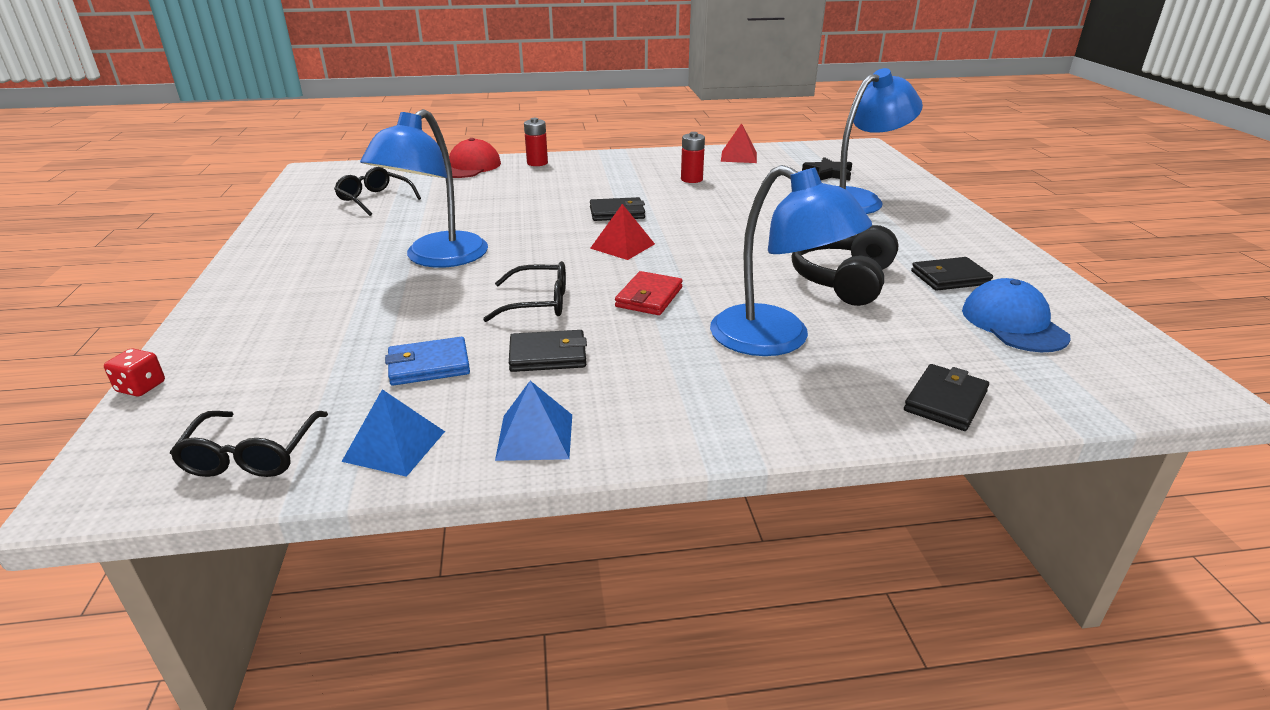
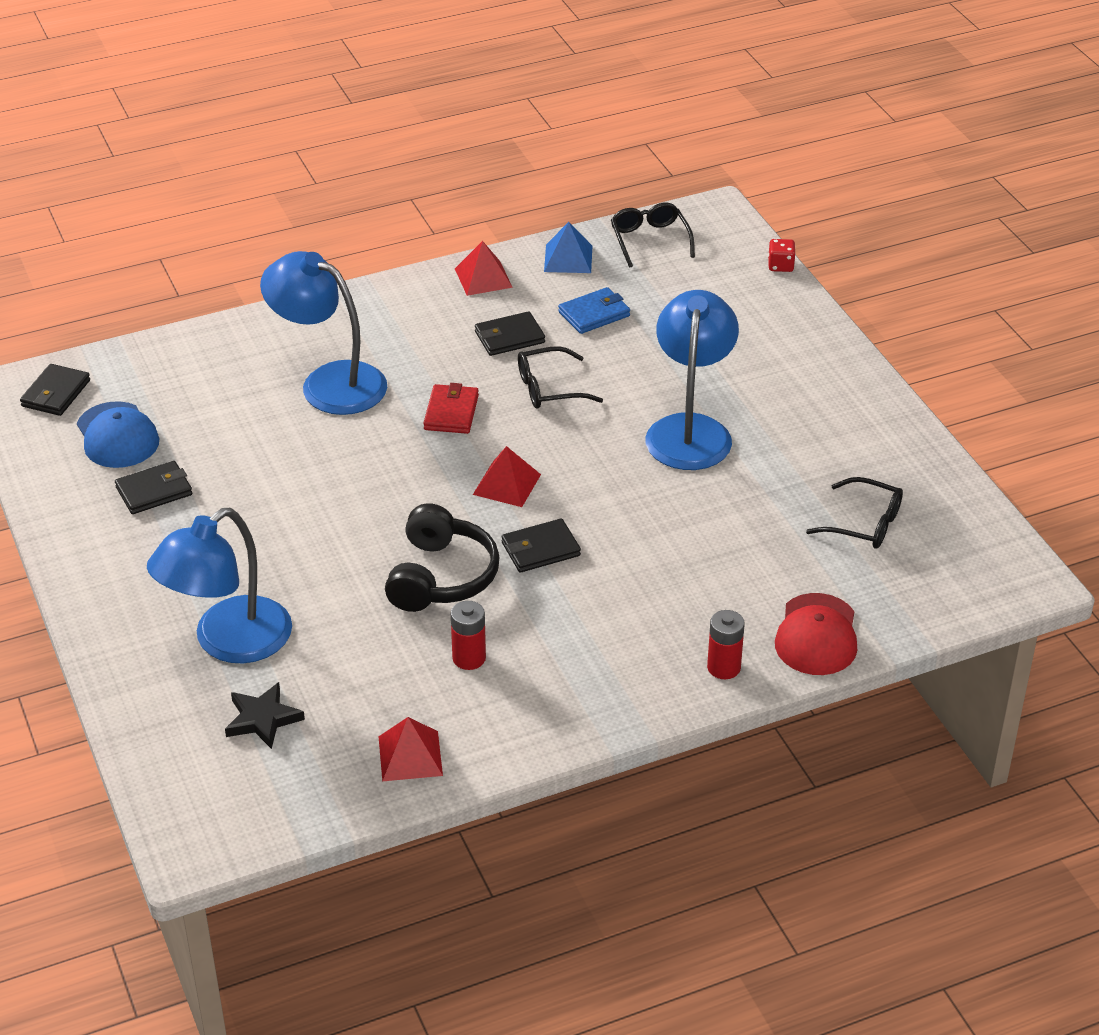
camera: 165 degrees right, 10 degrees up
blue pyramid [495,381,572,461] -> red pyramid [455,241,513,296]
black headphones [792,225,898,306] -> black headphones moved to [385,503,499,612]
black wallet [904,364,989,431] -> black wallet moved to [20,364,90,416]

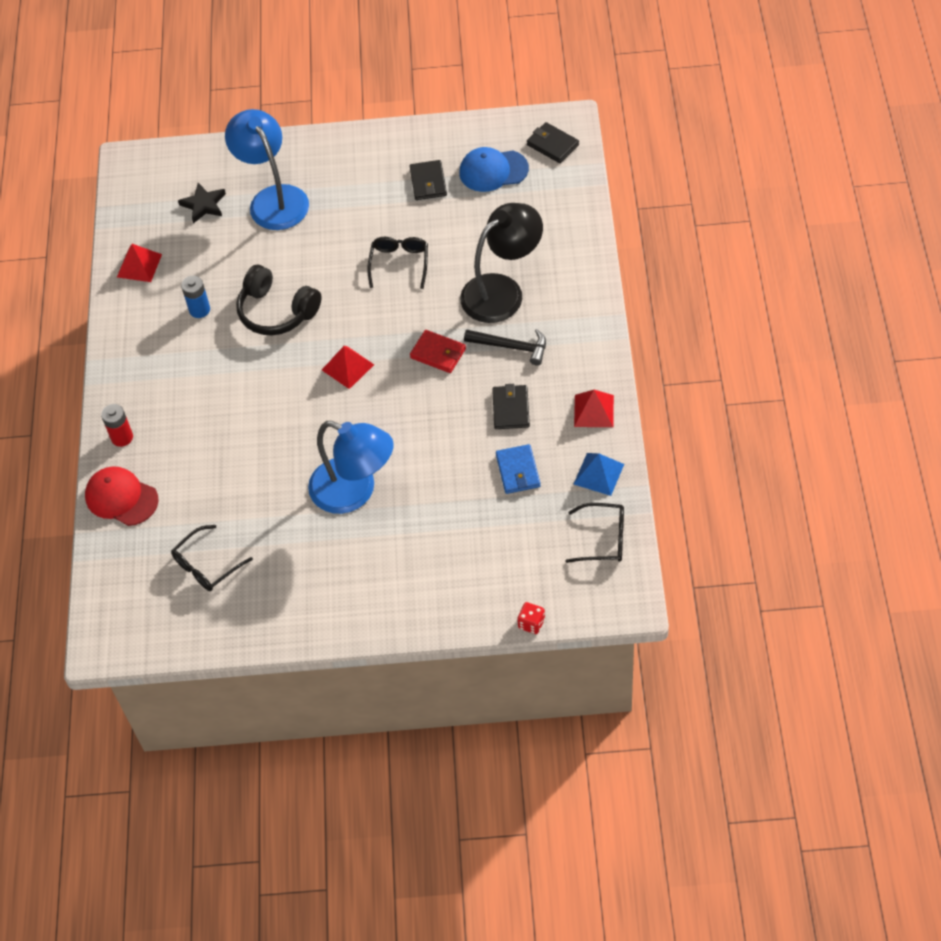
camera: 115 degrees right, 15 degrees up
blue lamp [260,251,387,415] -> black lamp [460,203,543,323]
red battery [451,601,486,670] -> blue battery [181,276,210,318]
black wallet [501,518,581,573] -> none
black glasses [518,346,603,409] -> black glasses moved to [367,237,428,289]
none -> black hammer [464,329,546,366]

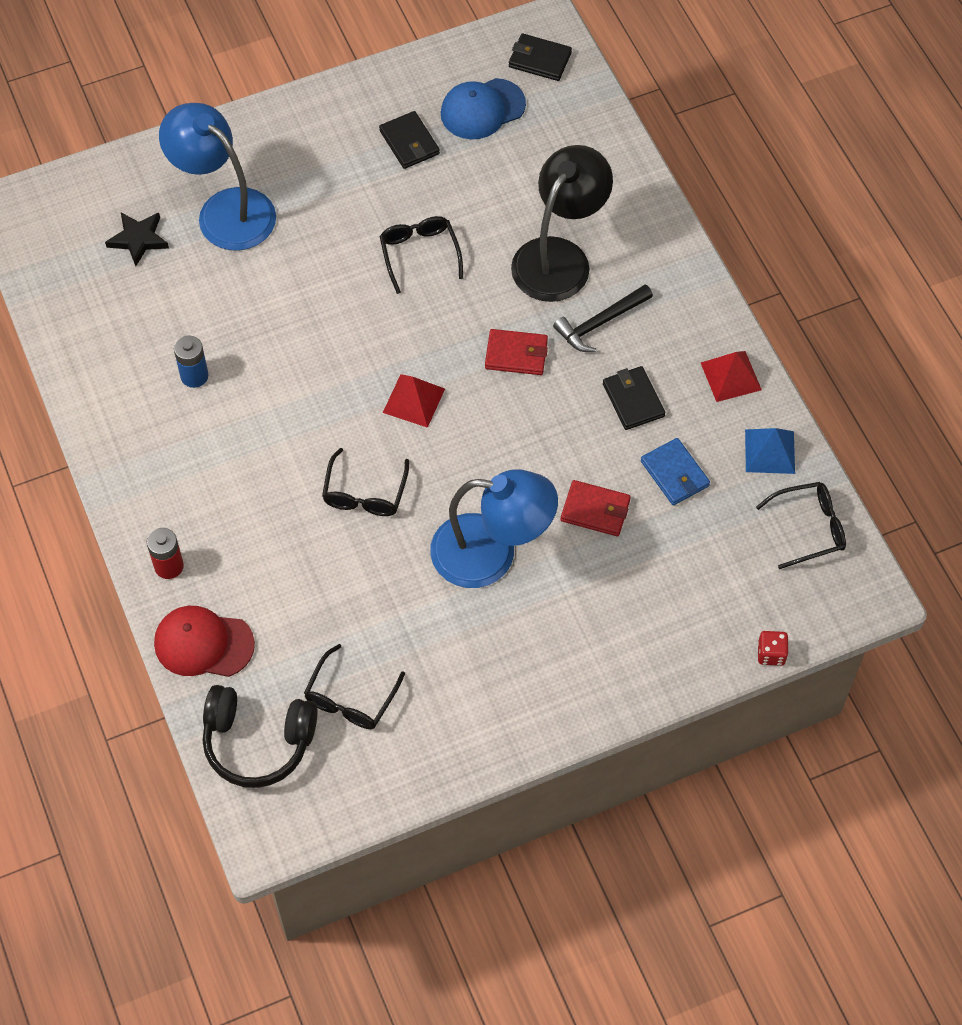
camera: 25 degrees left, 5 degrees up
red pyramid [117,244,162,282] -> none
black headphones [236,265,322,335] -> black headphones moved to [203,685,318,788]
black hammer [464,329,546,366] -> black hammer turned 150 degrees clockwise [553,285,653,352]
none -> black glasses [322,448,409,516]
none -> red wallet [561,480,631,536]

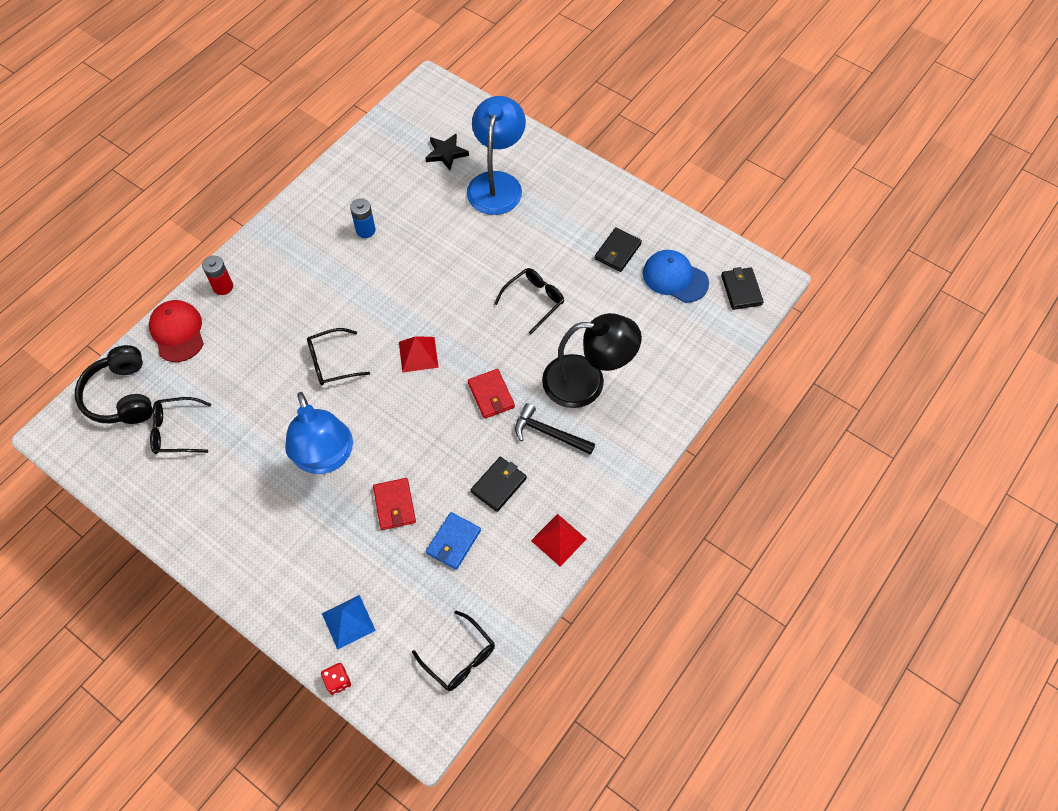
camera: 60 degrees right, 0 degrees up
blue pyramid [745,428,795,474] -> blue pyramid moved to [322,595,376,650]

